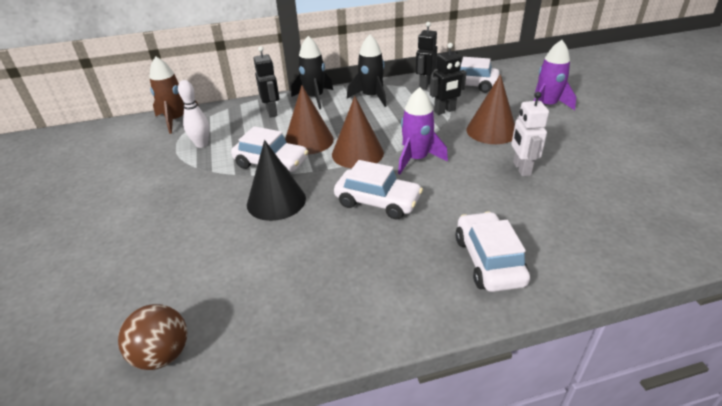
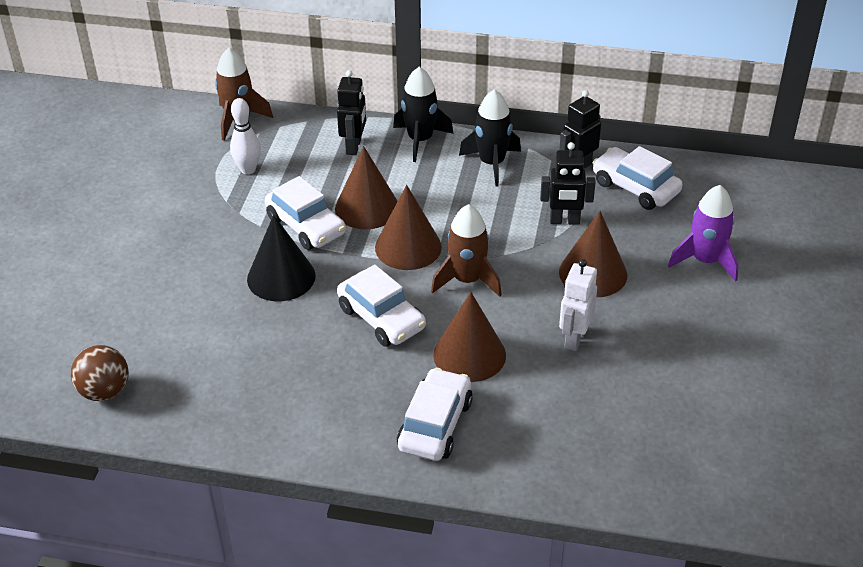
camera: 25 degrees right, 5 degrees up
purple rocket [398,87,448,174] -> brown rocket [431,204,502,297]
none -> brown cone [433,292,506,382]

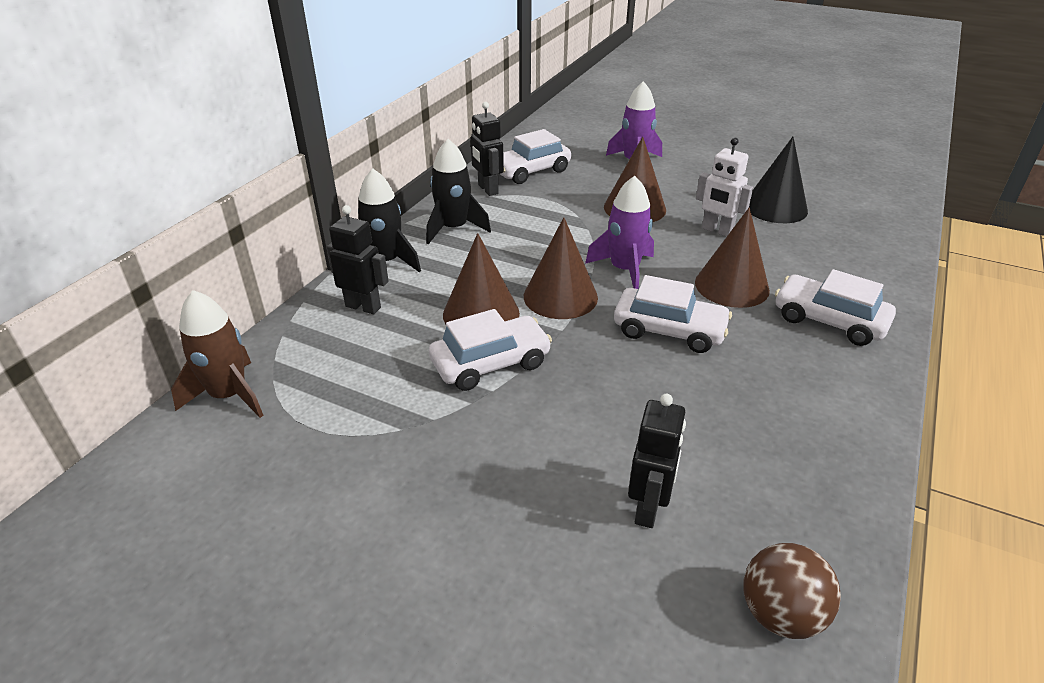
camera: 75 degrees left, 5 degrees down
white bowling pin [230,98,261,174] -> none
black cone [247,215,316,301] -> black cone moved to [749,136,808,223]
white car [337,265,426,347] -> white car turned 45 degrees clockwise [614,275,732,353]
brown rocket [431,204,502,297] -> purple rocket [585,176,654,289]
black robot [540,142,596,225] -> black robot moved to [628,393,686,528]

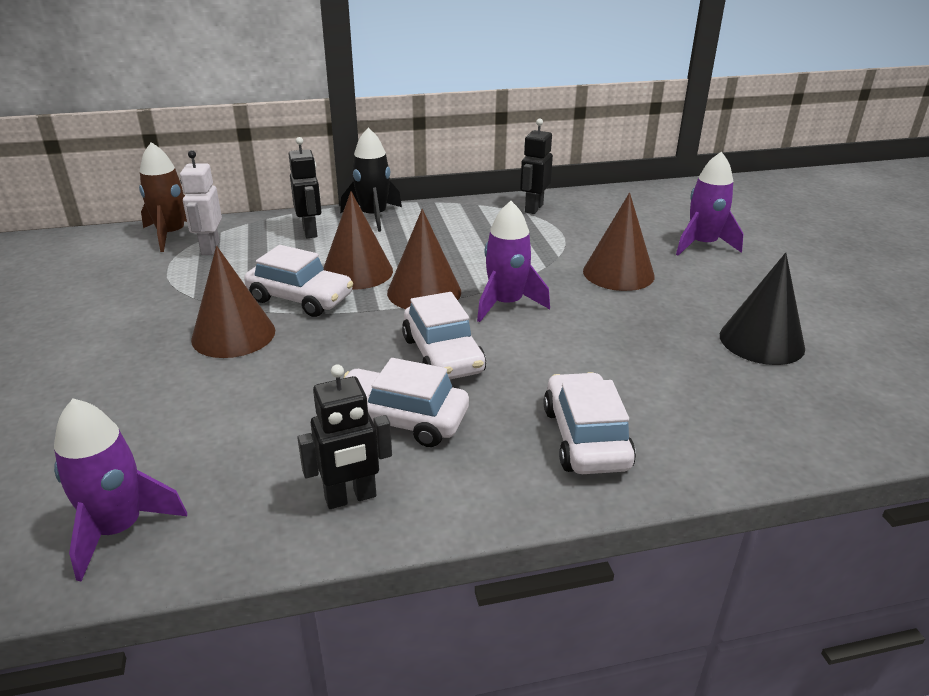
camera: 50 degrees right, 5 degrees down
black rocket [426,139,491,244] -> none
white car [501,129,571,184] -> white car moved to [344,358,469,447]
black robot [628,393,686,528] -> black robot moved to [297,364,392,509]
brown cone [695,207,770,308] -> brown cone moved to [191,246,275,358]
white robot [696,137,753,237] -> white robot moved to [180,150,222,255]
brown ball [744,543,841,639] -> purple rocket [54,398,187,581]

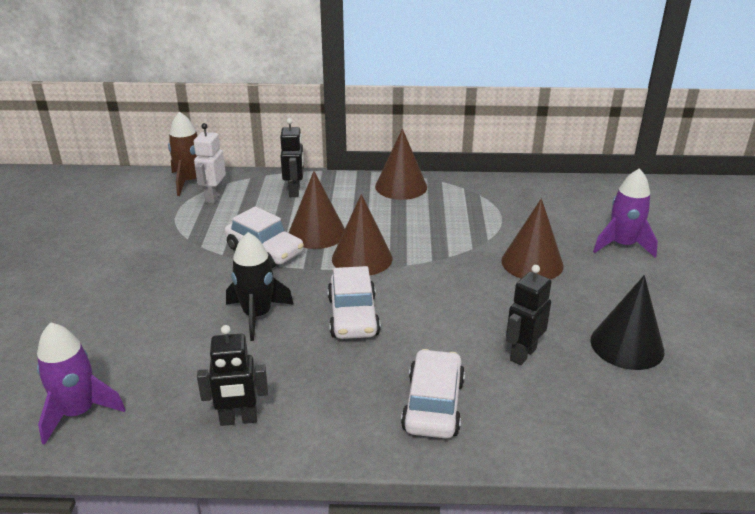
camera: 15 degrees right, 0 degrees up
brown cone [191,246,275,358] -> brown cone moved to [375,128,427,200]
black rocket [340,128,402,232] -> black rocket moved to [226,232,294,341]
white car [344,358,469,447] -> none
purple rocket [477,201,550,322] -> none
black robot [520,118,553,214] -> black robot moved to [506,265,552,365]

